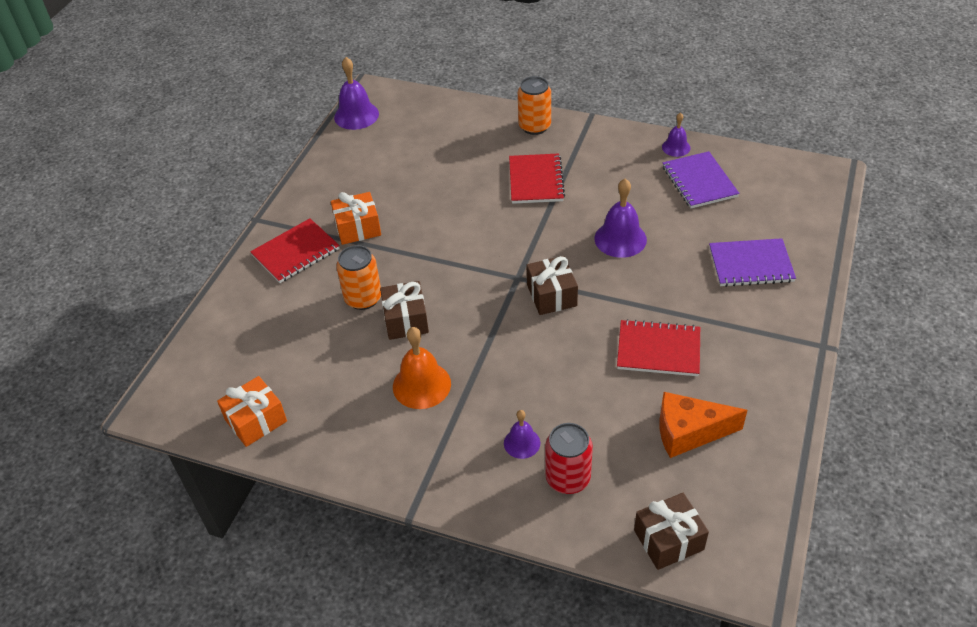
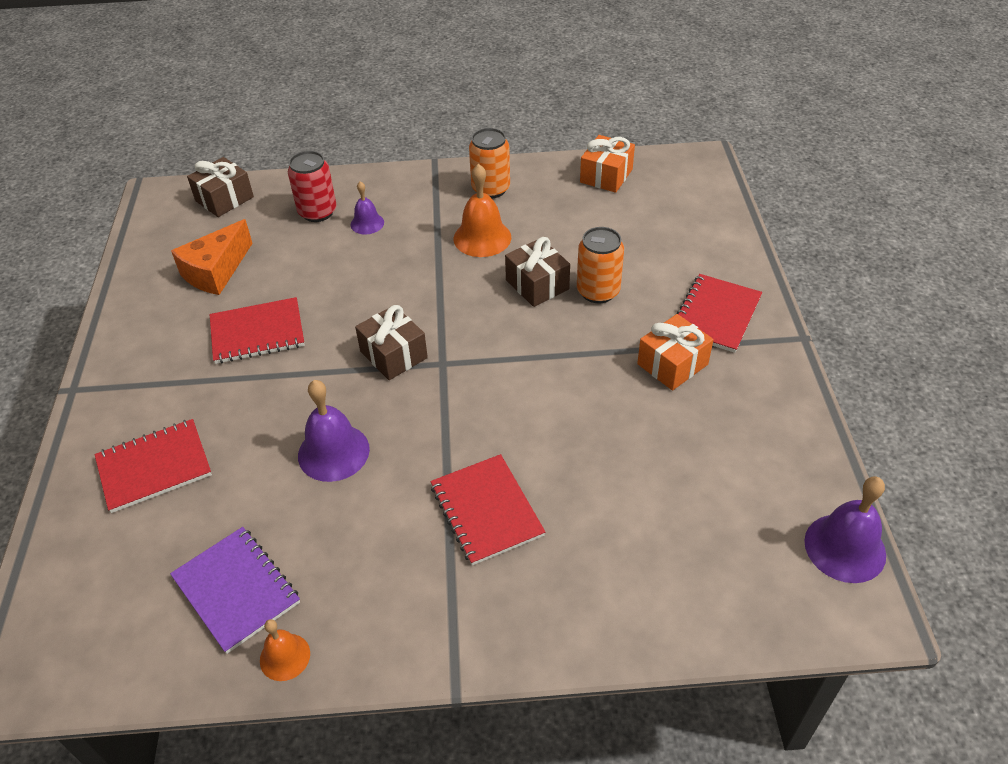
camera: 155 degrees right, 0 degrees up
orange can [518,76,551,135] -> orange can moved to [469,128,510,198]
orange cheese [659,392,748,458] -> orange cheese turned 150 degrees clockwise [171,219,253,295]
purple bell [662,112,691,157] -> orange bell [260,619,310,681]
purple notebook [709,238,796,287] -> red notebook [94,419,212,513]

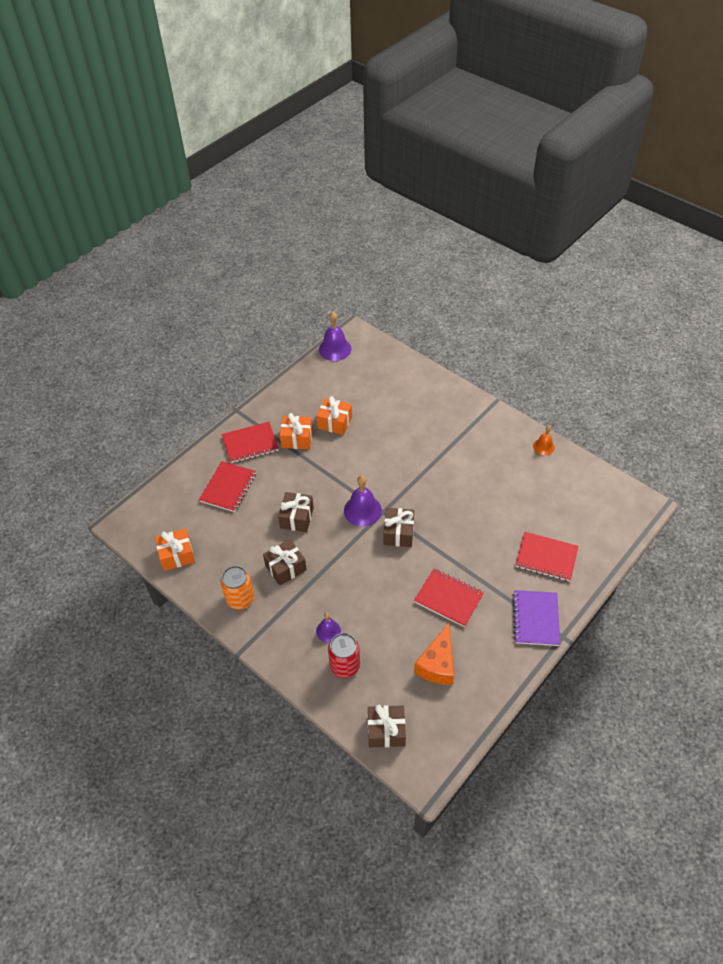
camera: 135 degrees left, 5 degrees up
purple notebook [170,527,300,654] -> purple notebook moved to [512,590,561,646]
orange cheese [171,219,253,295] -> orange cheese turned 120 degrees clockwise [414,623,454,685]
purple bell [298,380,370,482] -> purple bell moved to [344,475,382,526]
red notebook [430,454,545,565] -> red notebook moved to [199,461,256,512]
orange bell [454,164,511,257] -> brown gift [263,539,307,586]
orange can [577,227,624,304] -> none
none -> orange gift [317,396,352,435]

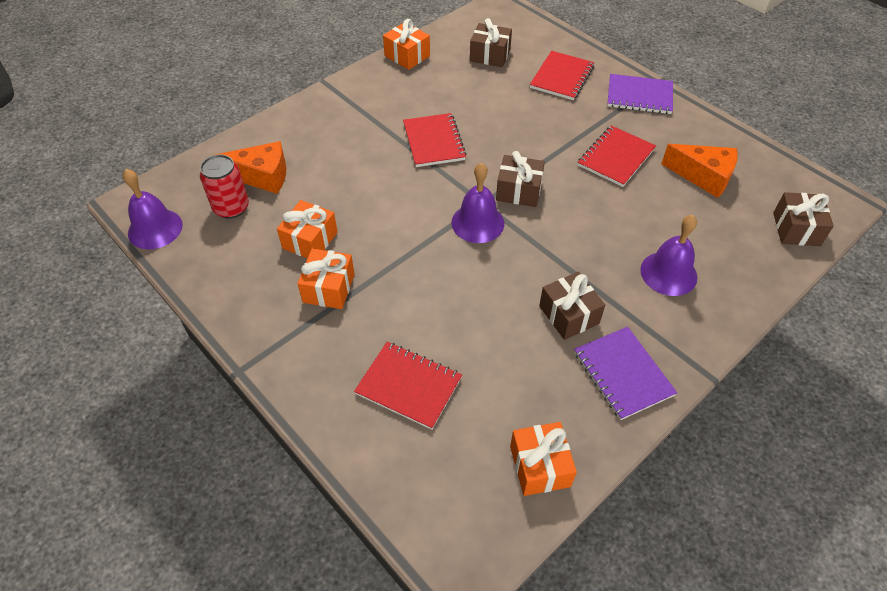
camera: 85 degrees left, 0 degrees up
orange can [220,566,254,610] -> purple notebook [574,327,677,420]
red notebook [222,422,279,463] -> red notebook moved to [403,113,466,167]
brown gift [278,492,314,532] -> brown gift moved to [470,18,512,67]
purple bell [316,612,341,642] -> purple bell [640,215,697,296], size x1.68
red can [328,633,360,678] -> red can moved to [200,154,249,219]
orange bell [533,426,555,455] -> orange gift [383,19,430,70]
none -> orange cheese [215,141,286,194]

